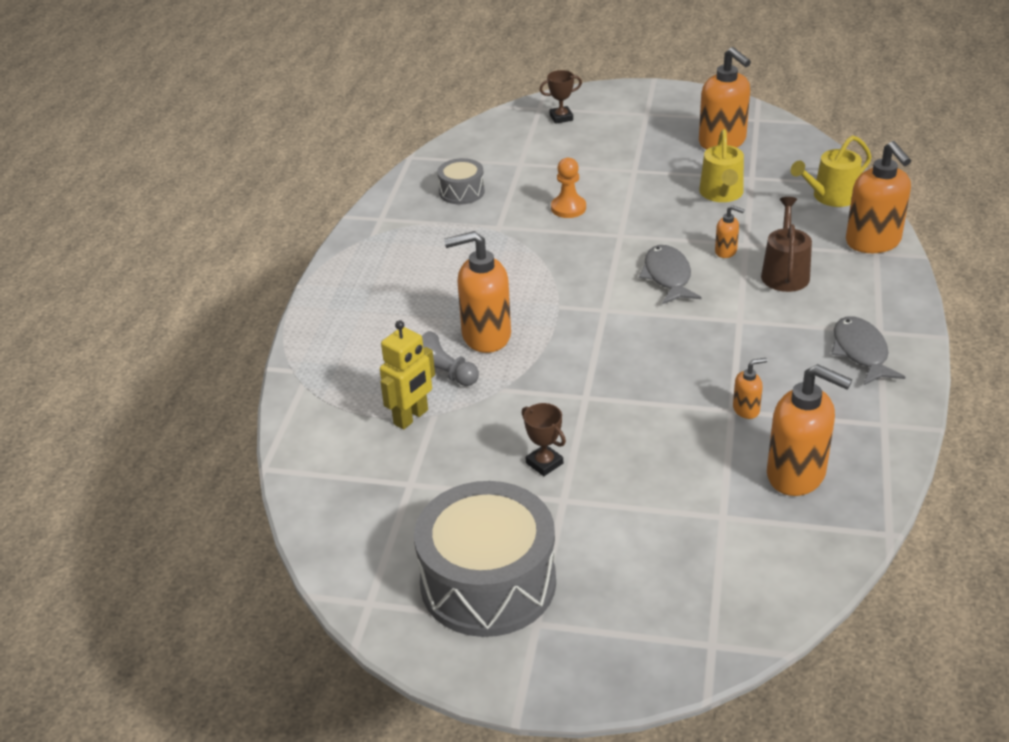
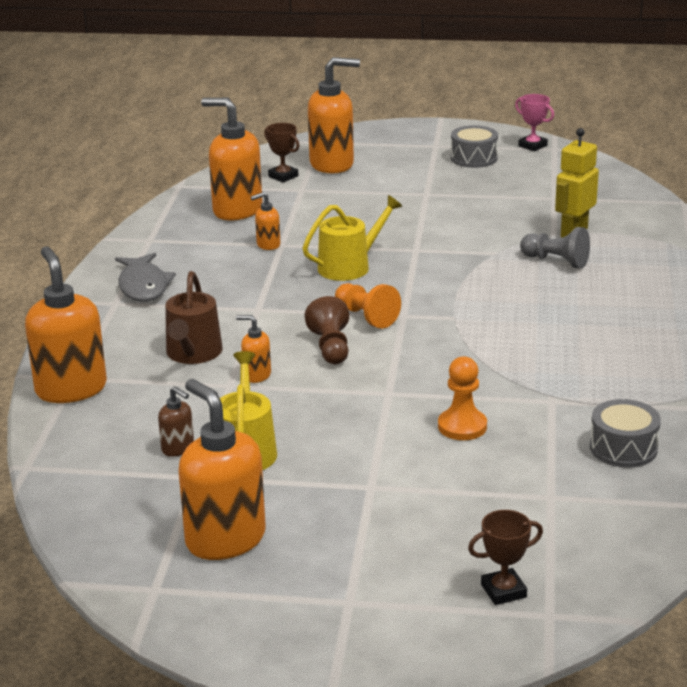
camera: 175 degrees right, 10 degrees down
grey drum [414,481,556,637] -> grey drum [451,125,498,168], size x0.48
orange soap dispenser [444,231,511,353] -> orange soap dispenser moved to [308,57,360,173]
brown trophy [522,403,566,476] -> brown trophy moved to [264,123,300,182]
grey fish [639,245,701,304] -> brown pawn [305,296,349,364]
yellow watering can [791,135,872,207] -> yellow watering can moved to [303,195,402,281]
none -> brown soap dispenser [158,386,194,457]
none -> orange pawn [335,283,401,329]
none -> pink trophy [515,94,554,151]

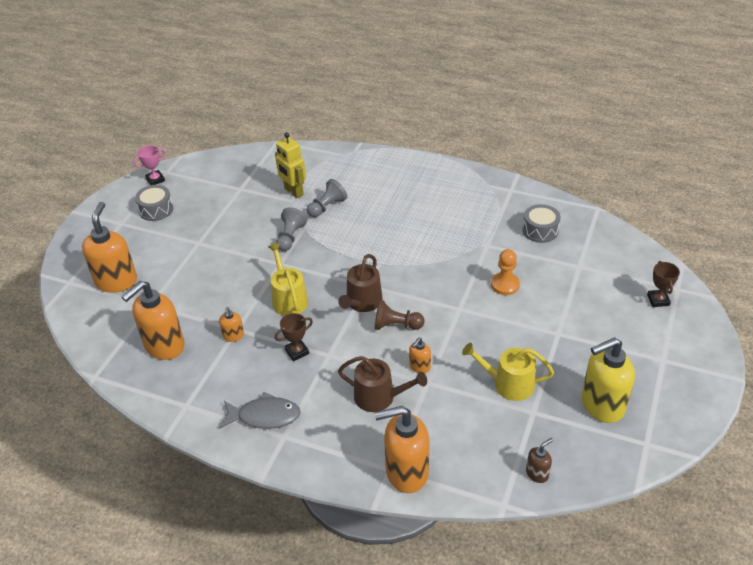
camera: 75 degrees left, 15 degrees up
brown soap dispenser [158,386,194,457] -> brown soap dispenser moved to [526,438,553,483]
orange soap dispenser [178,379,266,560] -> yellow soap dispenser [581,337,635,423]
brown trophy [264,123,300,182] -> brown trophy moved to [275,313,313,361]
orange pawn [335,283,401,329] -> brown watering can [338,254,383,312]
none -> grey pawn [276,207,307,251]

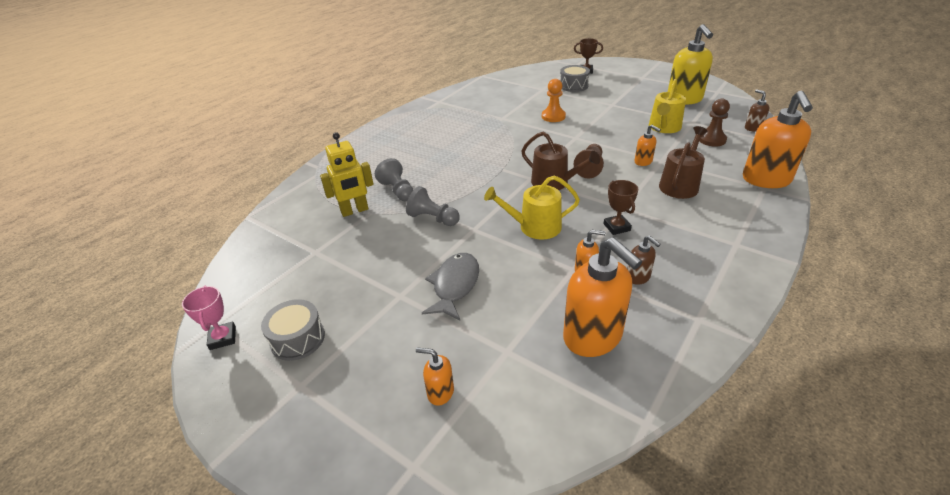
camera: 75 degrees left, 5 degrees down
orange soap dispenser [82,202,137,293] -> orange soap dispenser [416,347,454,406], size x0.47
grey fish [220,392,301,429] -> grey fish moved to [422,253,479,320]
grey drum [523,204,561,243] -> grey drum moved to [560,65,590,92]
none -> brown soap dispenser [627,235,661,284]
none -> brown pawn [699,99,730,147]

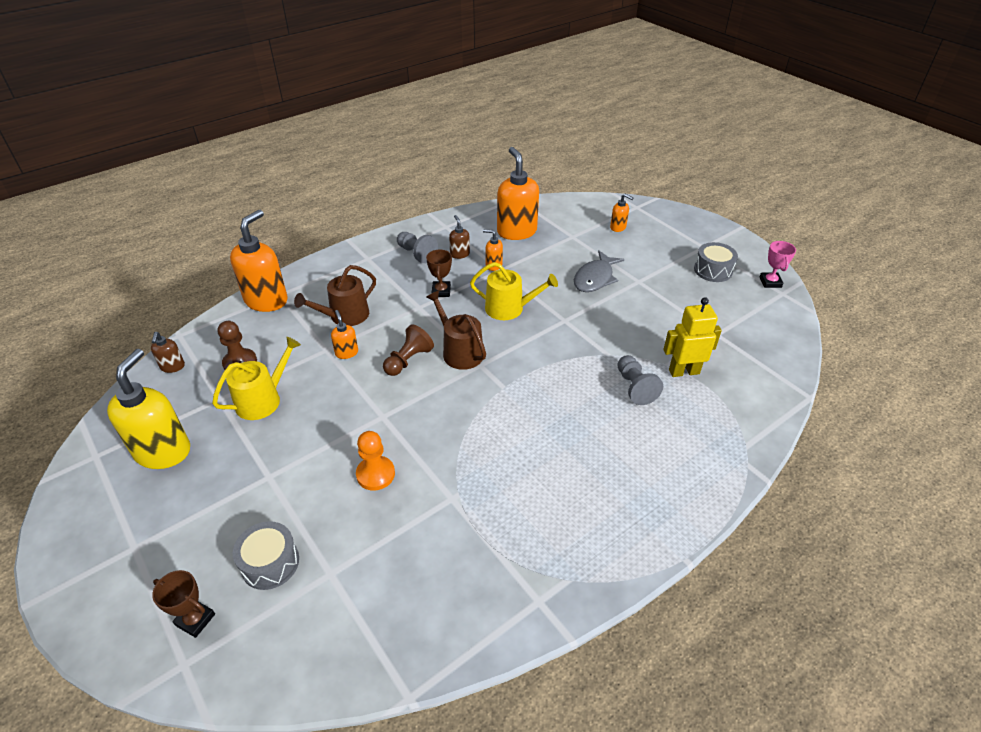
camera: 165 degrees left, 5 degrees up
grey pawn [406,186,460,226] -> grey pawn moved to [397,232,438,263]

